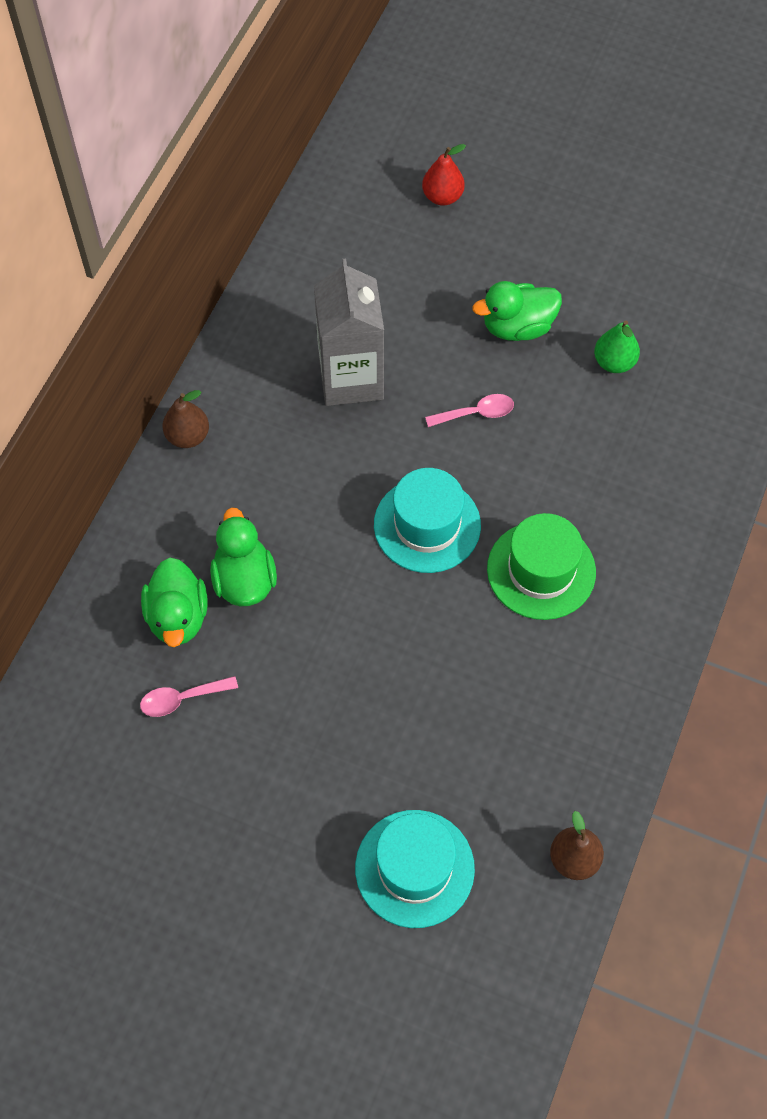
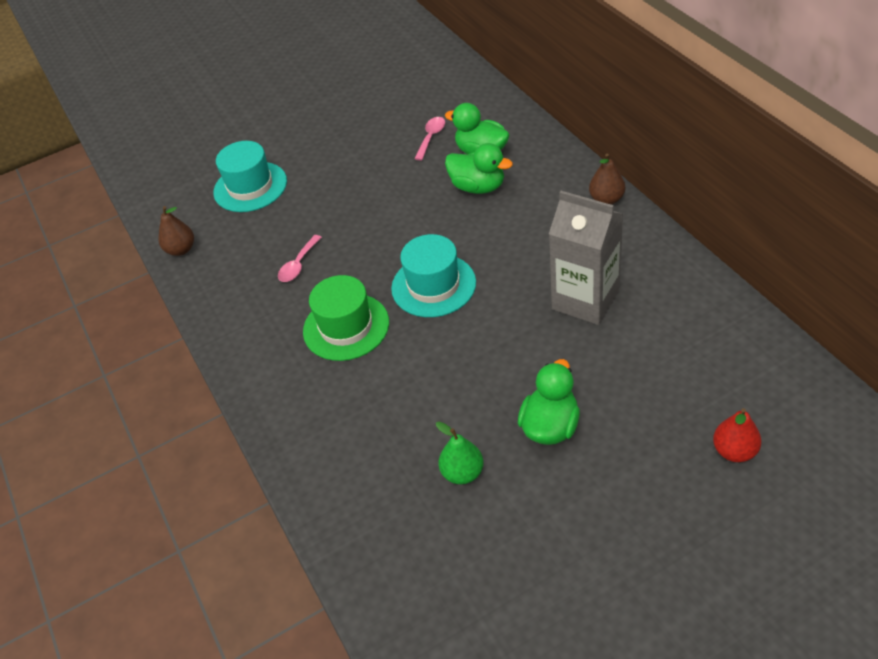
camera: 135 degrees right, 15 degrees down
pink spoon [425,394,514,427] -> pink spoon moved to [278,235,322,282]

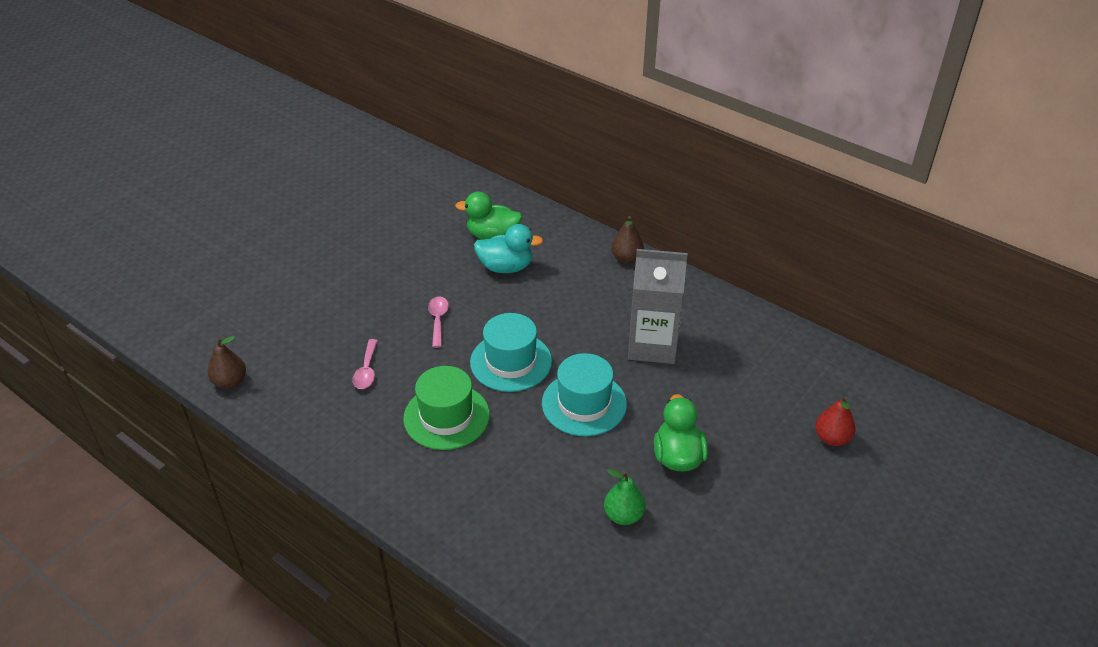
camera: 30 degrees left, 5 degrees down
turquoise hat [214,141,287,212] -> turquoise hat moved to [542,353,627,436]
pink spoon [414,117,445,160] -> pink spoon moved to [428,297,449,348]
green duck [445,143,513,194] -> turquoise duck [474,224,543,273]

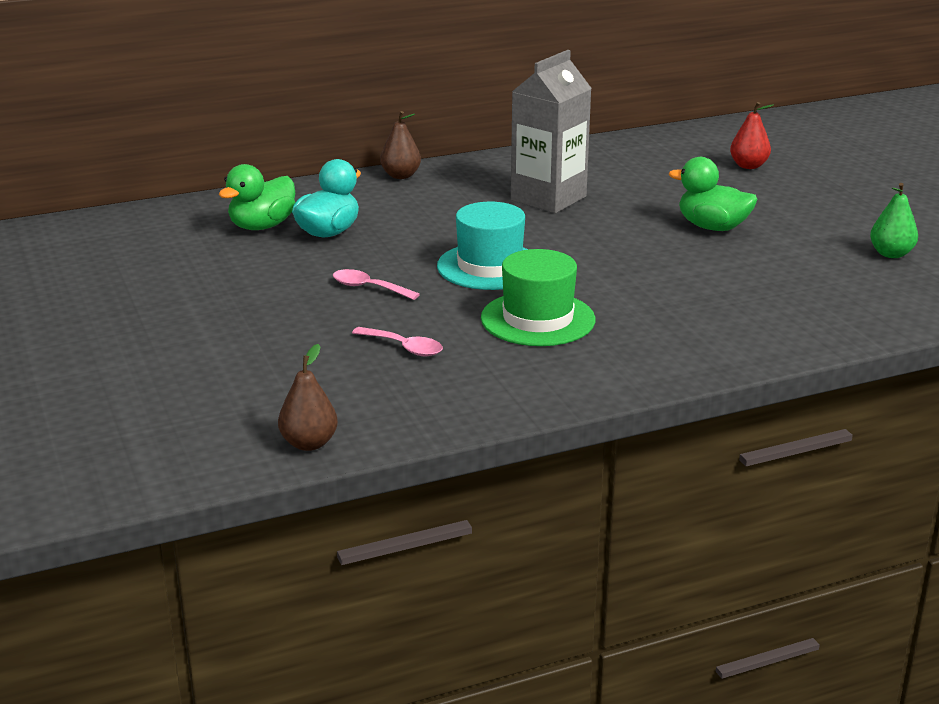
camera: 60 degrees left, 15 degrees down
turquoise hat [542,353,627,436] -> none
green pear [604,469,646,525] -> green pear moved to [870,183,918,258]

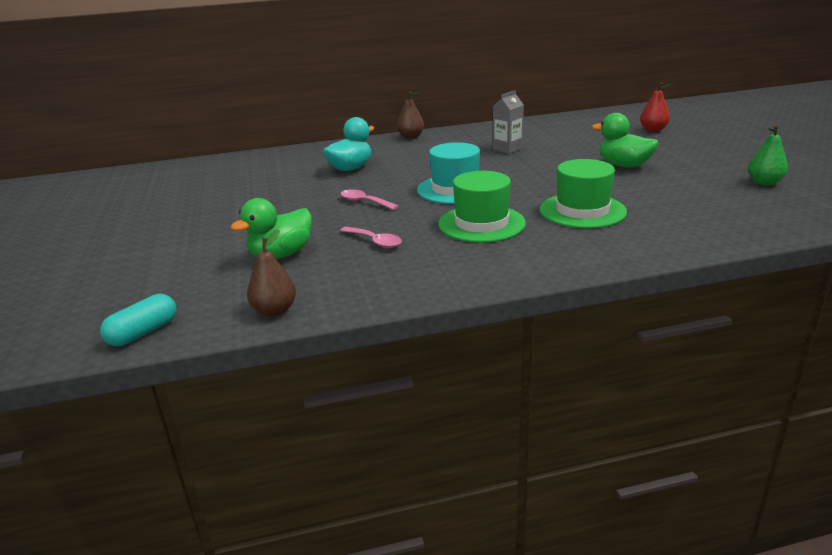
camera: 10 degrees right, 0 degrees up
green duck [218,164,296,230] -> green duck moved to [231,198,312,259]
grey carton [511,50,592,213] -> grey carton [493,90,524,154], size x0.56
none -> turquoise capsule [100,294,177,346]
none -> green hat [539,159,627,228]

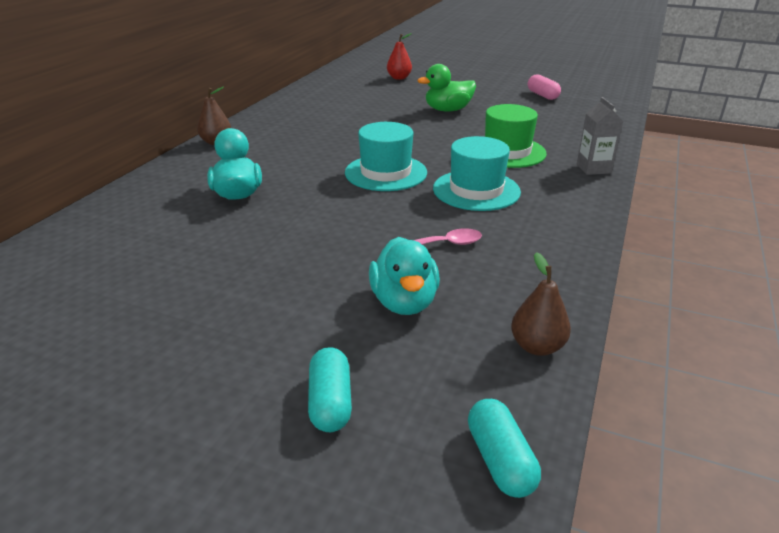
camera: 55 degrees left, 5 degrees up
green duck [231,198,312,259] -> turquoise duck [369,237,440,315]
pink spoon [340,189,399,210] -> none
green hat [438,171,526,243] -> turquoise hat [433,136,521,211]
grey carton [493,90,524,154] -> grey carton moved to [577,97,623,175]
green pear [748,125,788,186] -> pink capsule [528,74,561,100]
none -> turquoise capsule [308,347,352,432]

